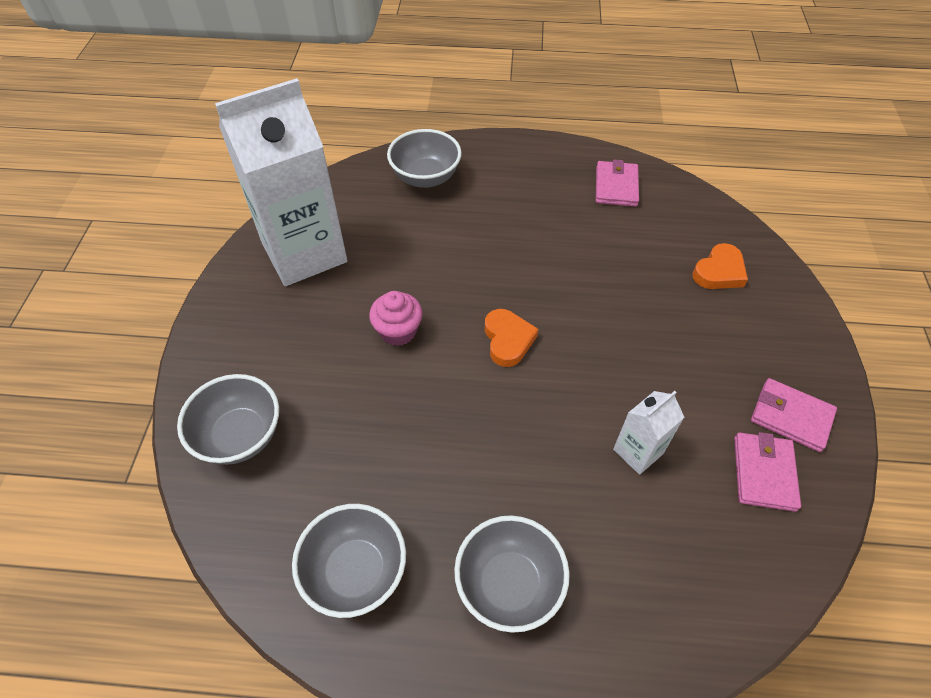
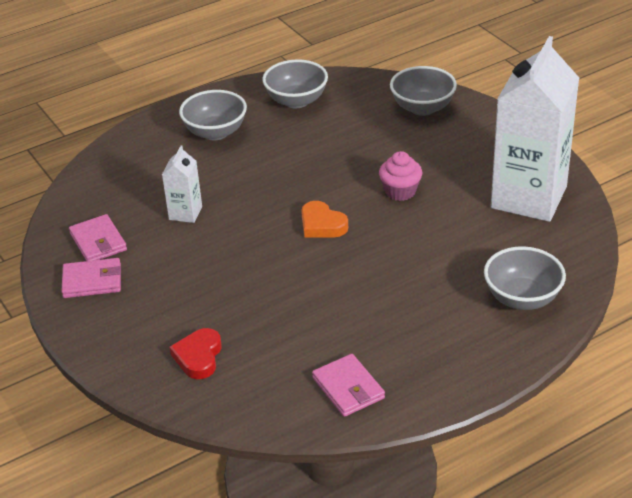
camera: 145 degrees right, 15 degrees down
orange heart [693,243,748,289] -> red heart [170,328,222,379]

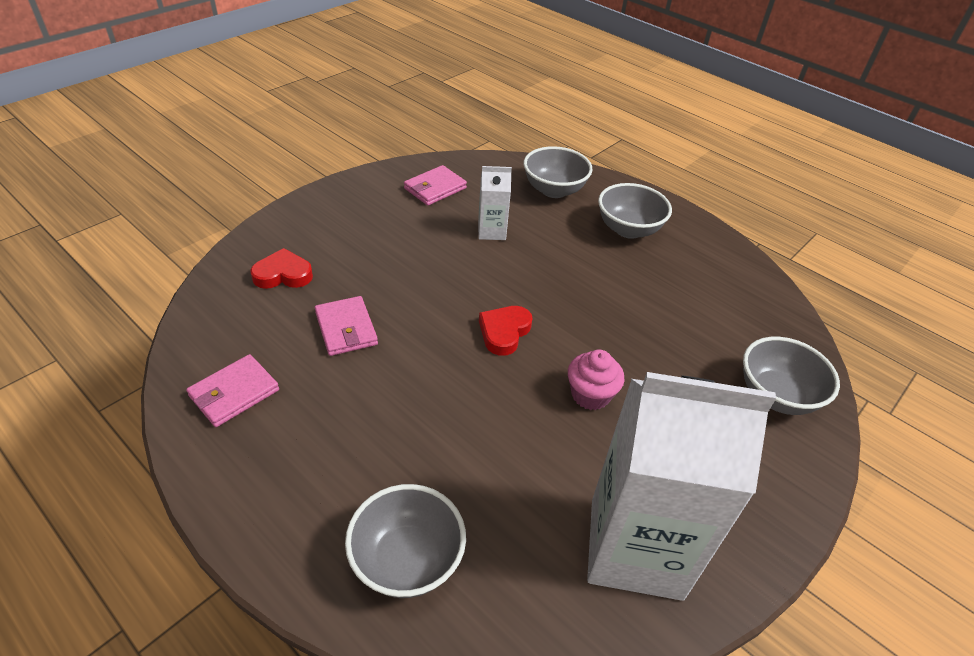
camera: 70 degrees right, 5 degrees up
pink wallet [61,258,121,298] -> pink wallet moved to [315,296,378,356]
grey bowl [262,60,328,108] -> grey bowl moved to [523,146,593,198]
orange heart [301,201,348,237] -> red heart [479,306,533,356]

